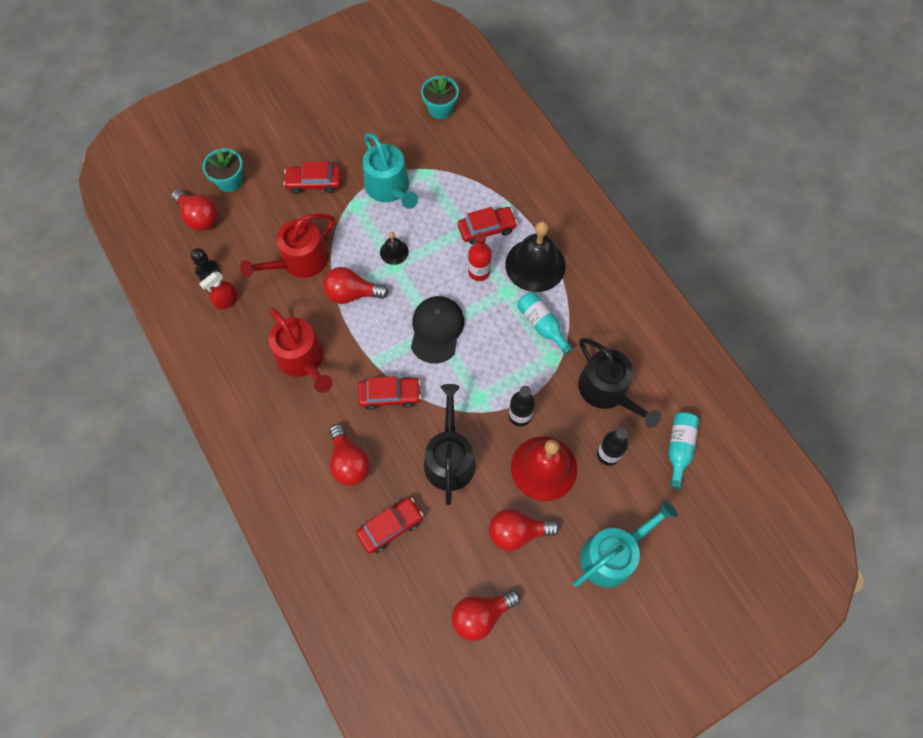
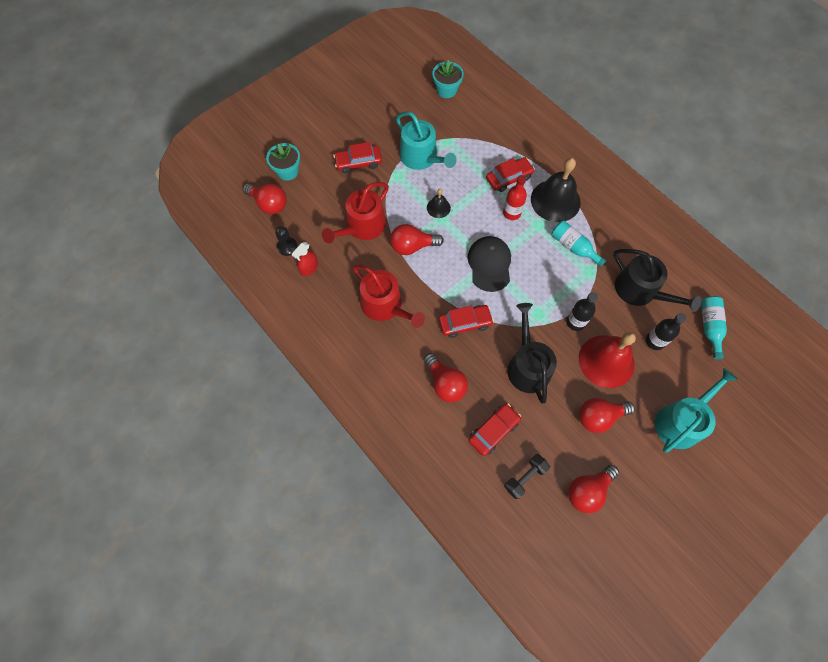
camera: 10 degrees left, 0 degrees up
none -> black dumbbell [504,454,550,499]

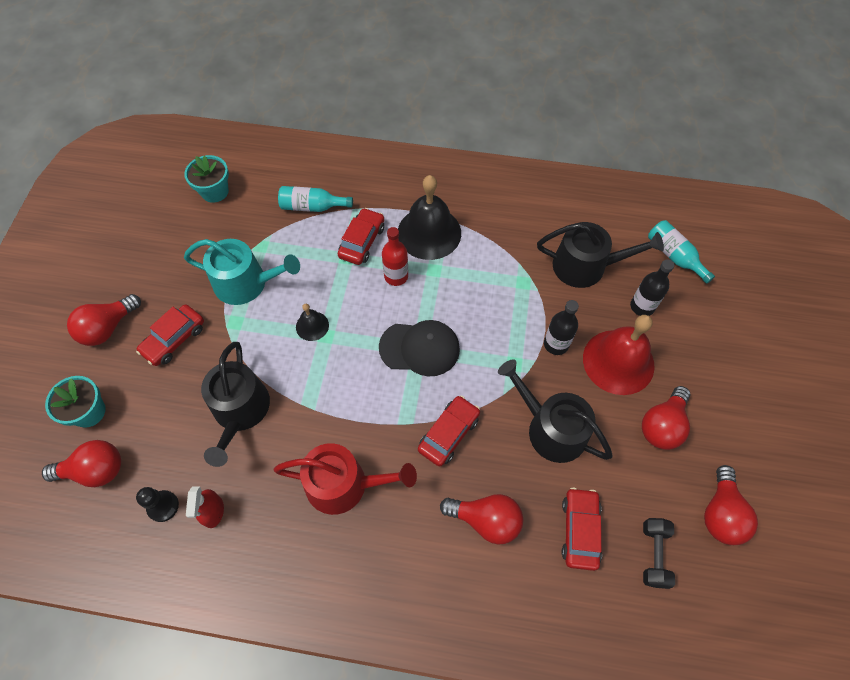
camera: 40 degrees left, 5 degrees down
red watering can [322,182,389,244] -> black watering can [201,342,270,467]
red light bulb [390,224,444,255] -> red light bulb moved to [67,294,141,346]
black cap [468,236,511,292] -> black cap turned 135 degrees clockwise [379,320,460,376]
turquoise bottle [552,221,606,267] -> turquoise bottle moved to [278,186,353,212]
turquoise watering can [655,368,738,452] -> none

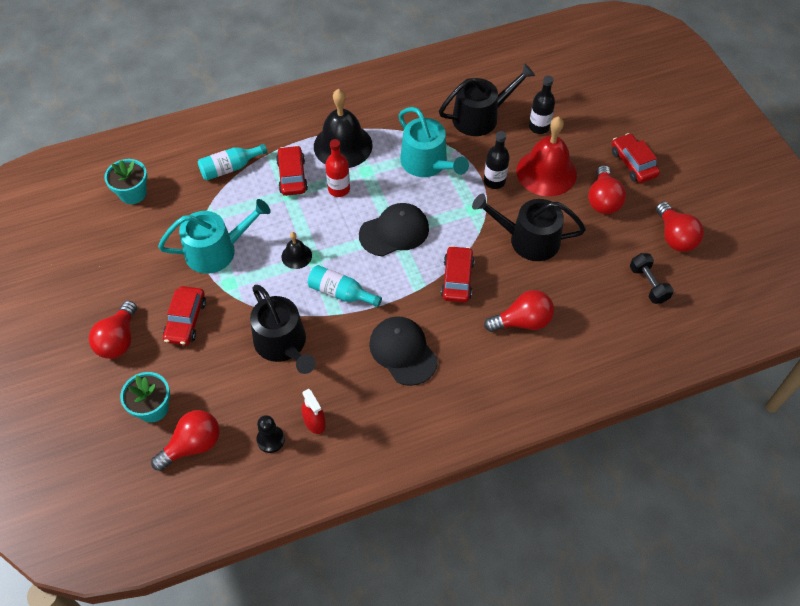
camera: 30 degrees left, 5 degrees down
red watering can [274,443,417,515] -> black cap [369,316,438,386]
red car [562,488,602,571] -> red car moved to [612,133,660,183]
turquoise bottle [648,220,715,284] -> turquoise bottle moved to [308,265,382,307]
none -> turquoise watering can [399,107,469,177]

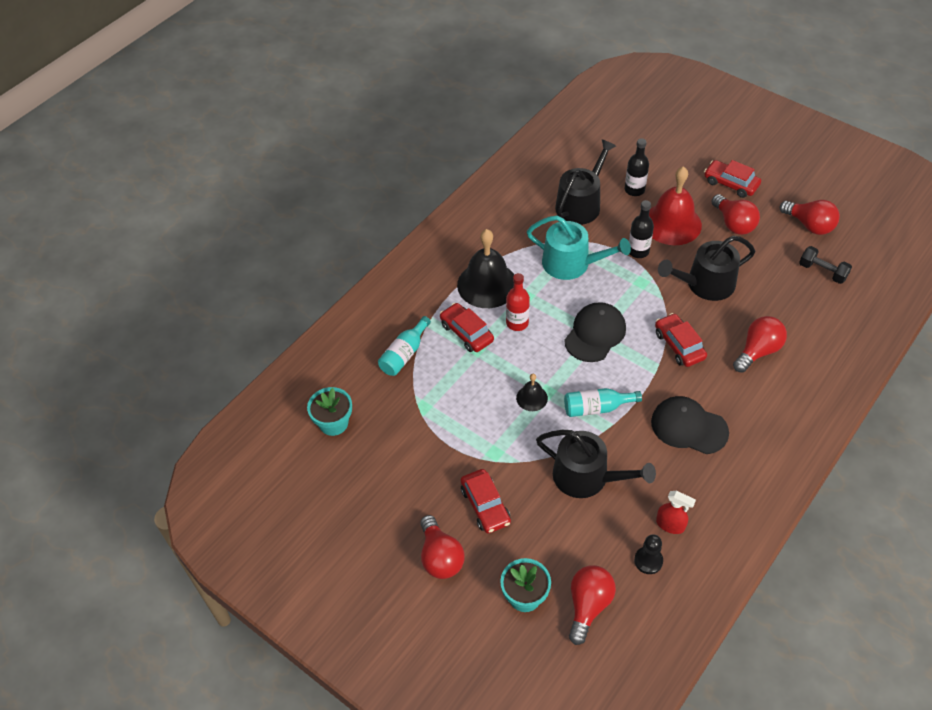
camera: 30 degrees left, 5 degrees down
turquoise watering can [158,199,271,274] -> none

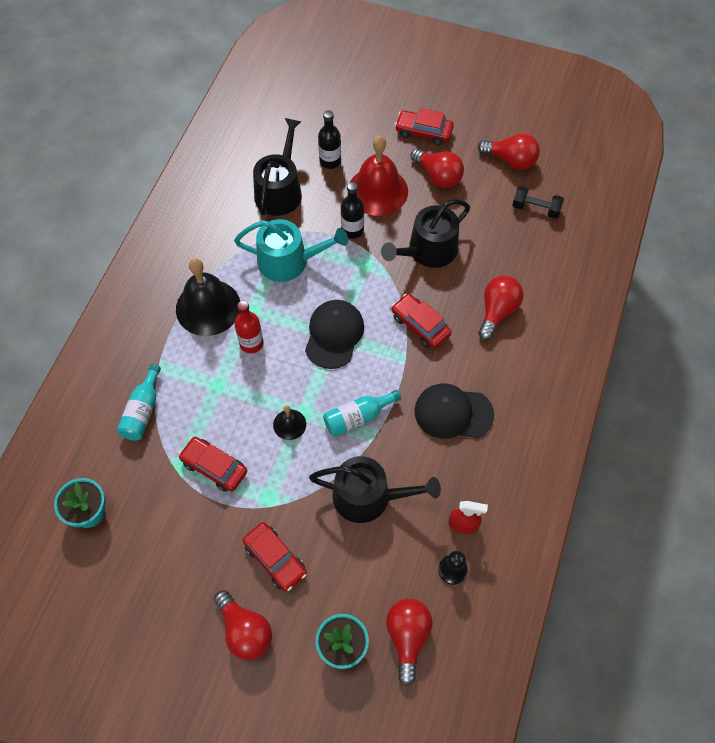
camera: 20 degrees left, 10 degrees up
red car [440,303,494,352] -> red car moved to [178,437,247,492]

